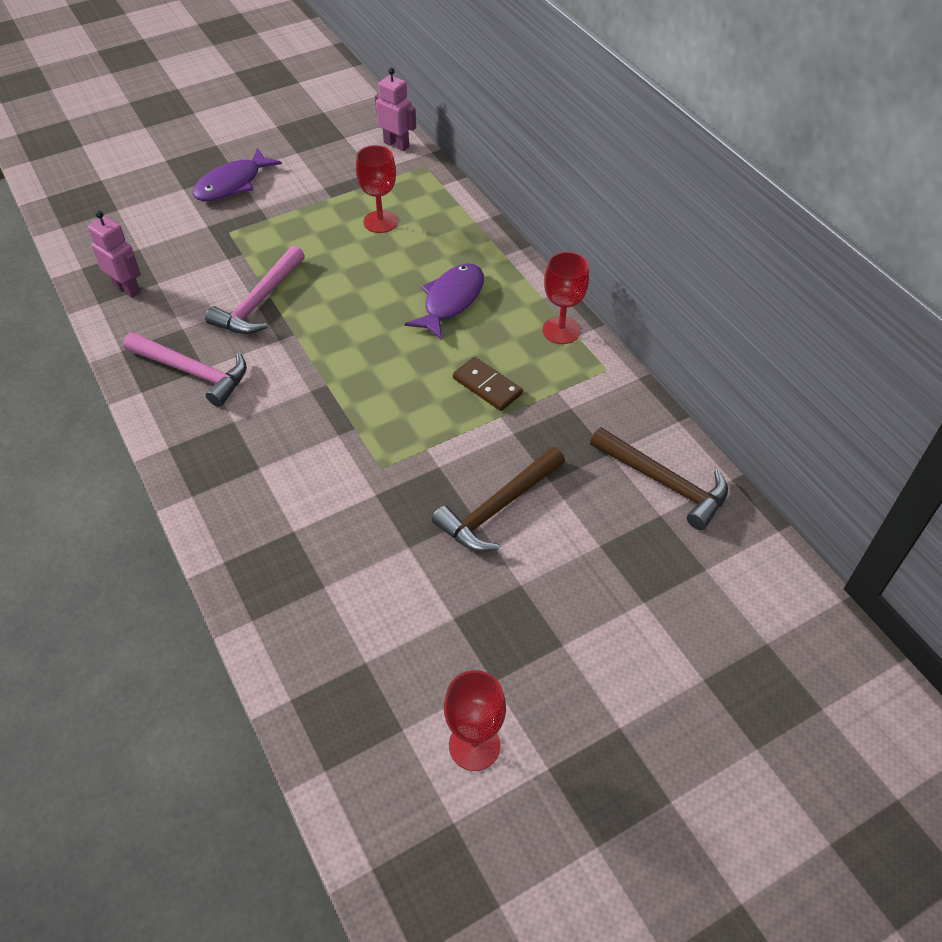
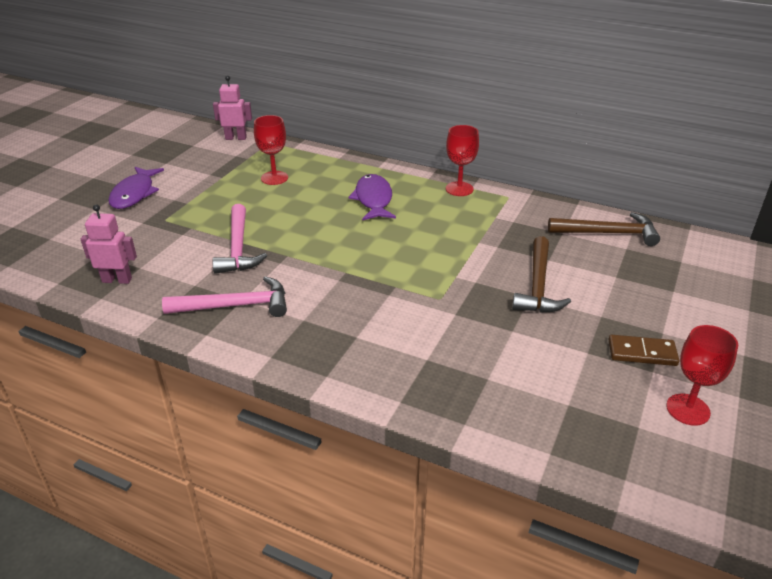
camera: 35 degrees left, 15 degrees down
brown domino [453,357,523,411] -> brown domino moved to [608,335,679,366]

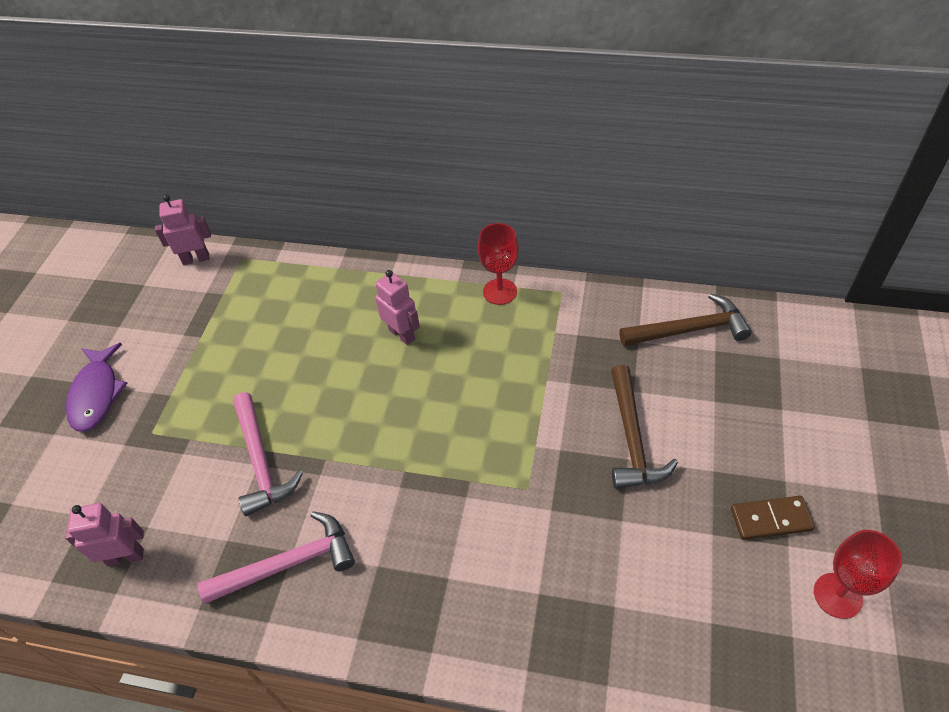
camera: 10 degrees left, 15 degrees up
red goblet [254,115,288,185] -> none
purple fish [348,174,396,221] -> pink robot [375,270,420,345]

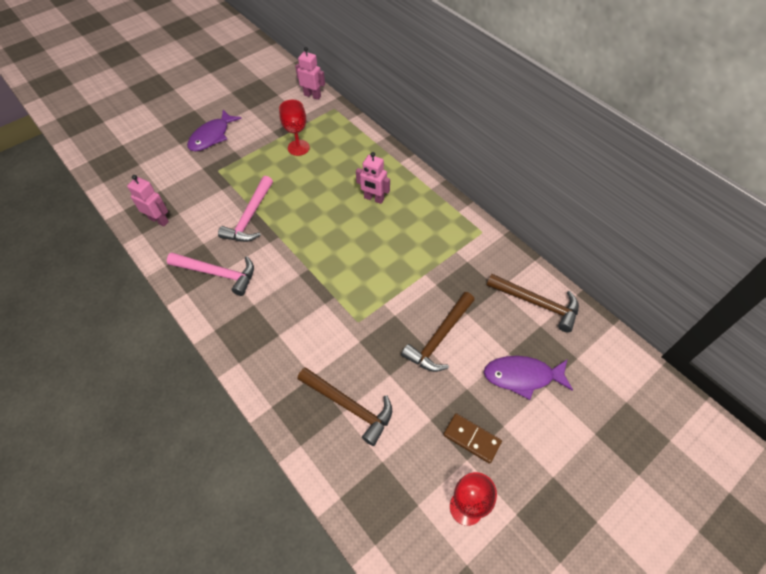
camera: 35 degrees right, 5 degrees up
pink robot [375,270,420,345] -> pink robot turned 120 degrees clockwise [356,152,390,204]
red goblet [478,223,519,305] -> red goblet moved to [279,100,310,156]
none -> brown hammer [298,367,392,446]
none -> purple fish [484,356,573,400]

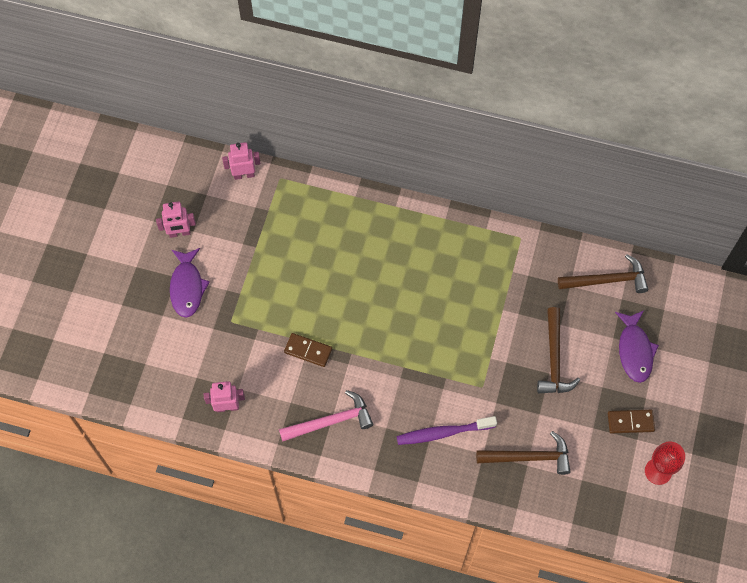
camera: 35 degrees left, 10 degrees up
pink hammer [218,176,273,242] -> brown domino [284,333,332,367]
red goblet [279,100,310,156] -> none
pink robot [356,152,390,204] -> pink robot moved to [156,201,196,238]
purple fish [484,356,573,400] -> purple fish turned 60 degrees counterclockwise [615,311,659,383]
none -> purple toothbrush [396,416,497,445]

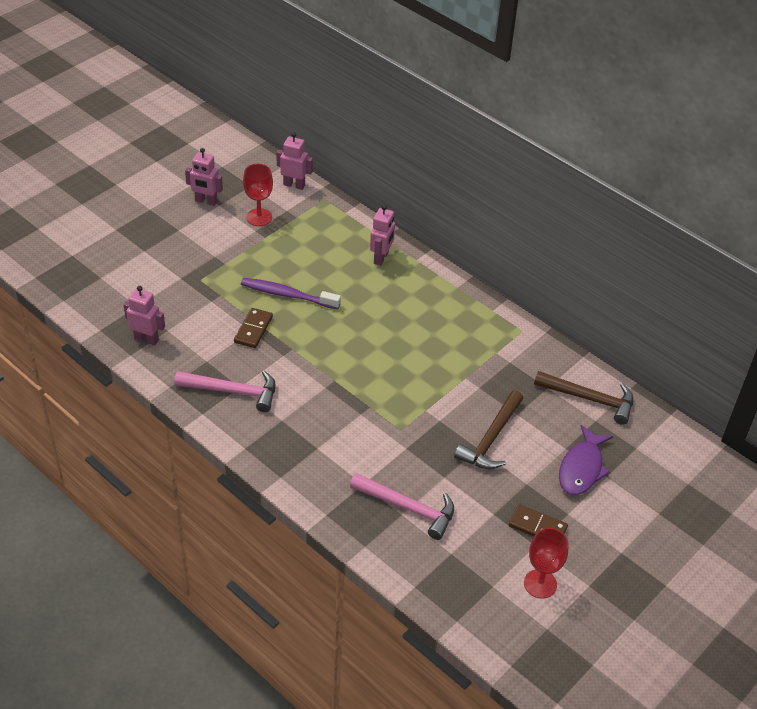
camera: 25 degrees right, 20 degrees down
purple fish [170,248,210,318] -> none
brown domino [284,333,332,367] -> brown domino turned 60 degrees clockwise [234,308,273,348]
purple toothbrush [396,416,497,445] -> purple toothbrush moved to [241,278,341,309]
brown hammer [476,431,571,475] -> pink hammer [350,473,454,540]
none -> red goblet [243,164,273,226]
none -> pink robot [370,205,395,266]

